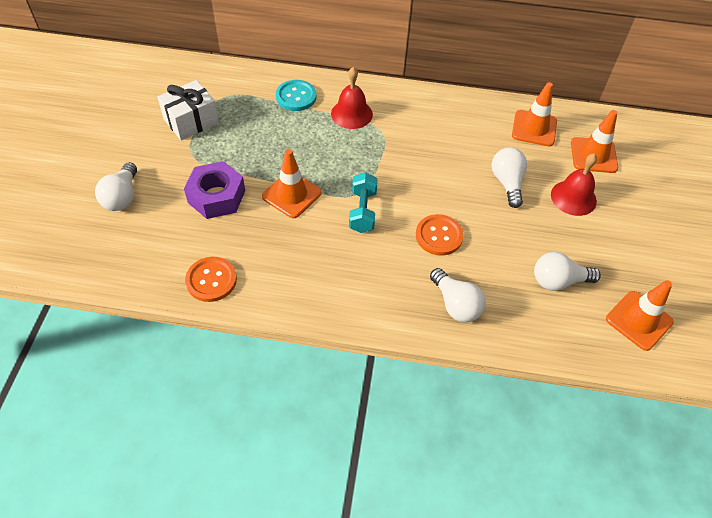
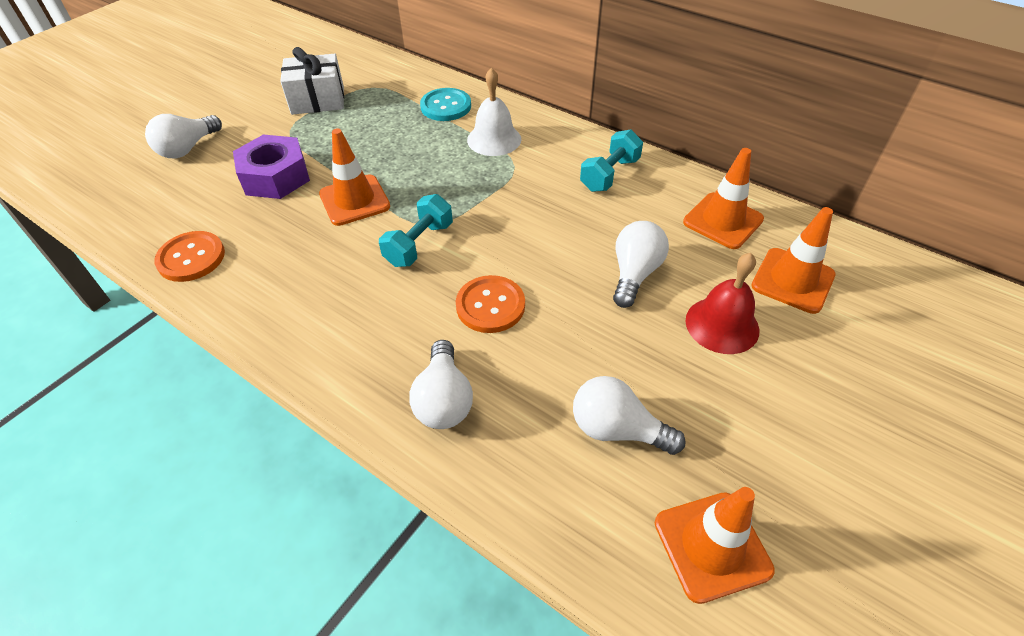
camera: 30 degrees right, 5 degrees down
red bell [331,67,373,129] -> white bell [467,68,521,156]
none -> turquoise dumbbell [580,130,643,192]

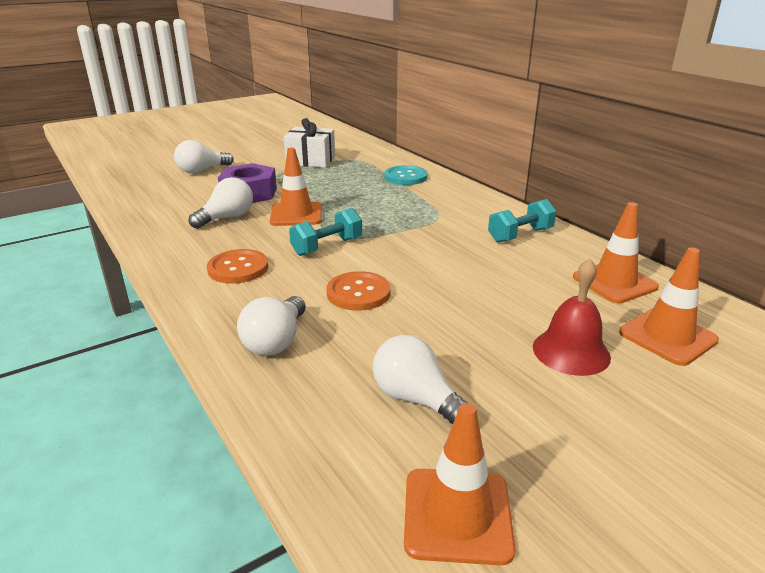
camera: 20 degrees right, 20 degrees down
orange button [154,231,225,282] -> orange button moved to [207,249,268,284]
white bell [467,68,521,156] -> none
white light bulb [613,221,669,308] -> white light bulb moved to [189,177,253,229]

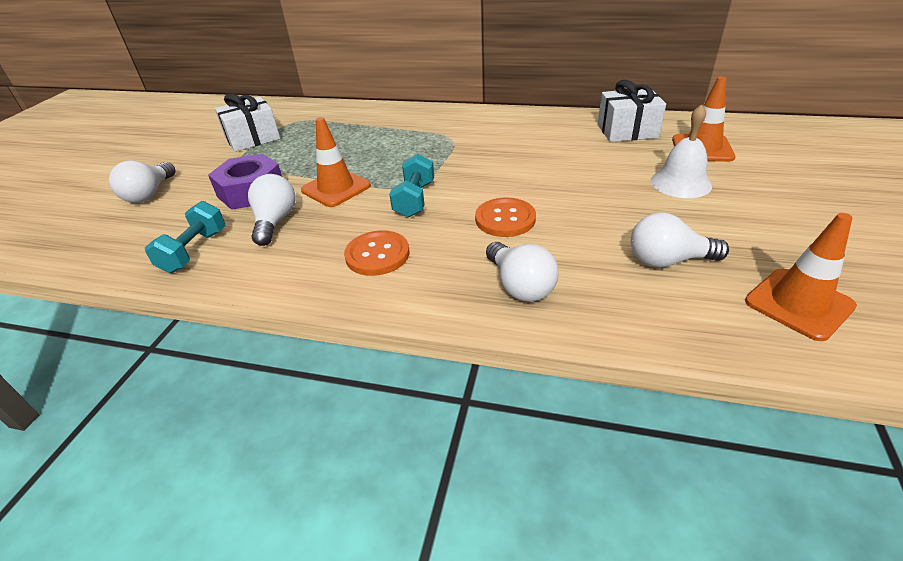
camera: 40 degrees left, 10 degrees up
turquoise button [384,165,428,185] -> none
turquoise dumbbell [488,199,557,243] -> turquoise dumbbell moved to [145,201,226,273]
red bell [533,259,611,376] -> white bell [651,104,712,198]
orange traffic cone [573,202,659,303] -> white gift [598,80,666,142]

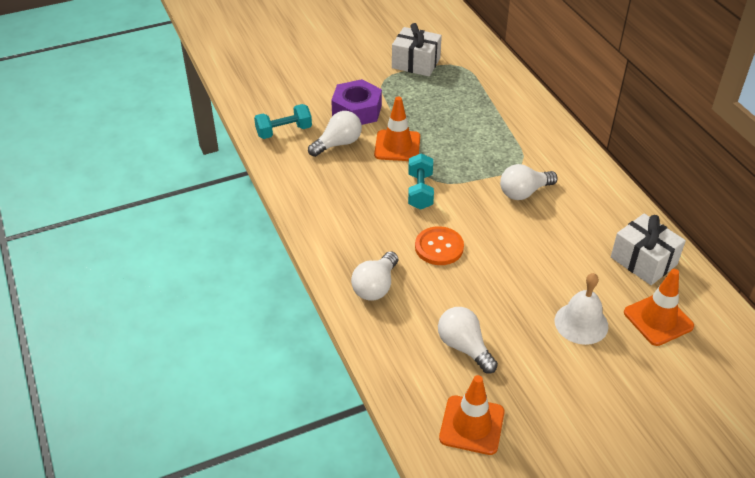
camera: 50 degrees right, 5 degrees up
white light bulb [109,161,176,203] -> white light bulb moved to [500,164,557,200]
orange button [344,230,409,276] -> none
turquoise dumbbell [389,154,434,217] -> turquoise dumbbell turned 60 degrees counterclockwise [408,153,434,210]

